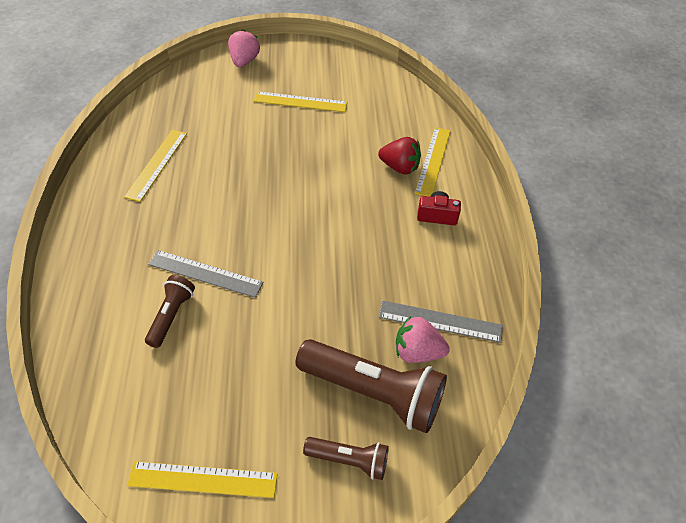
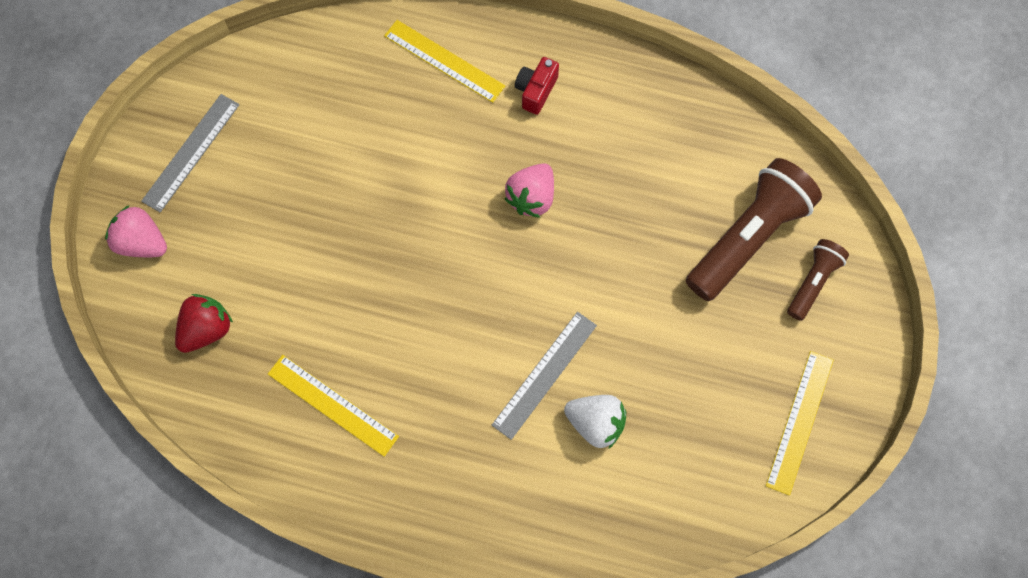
camera: 70 degrees left, 20 degrees up
brown flashlight [145,275,195,348] -> white strawberry [564,395,626,448]
yellow ruler [253,91,347,112] -> none
red strawberry [378,137,421,175] -> red strawberry moved to [175,294,233,353]
grey ruler [379,301,503,343] -> grey ruler moved to [141,94,240,212]
pink strawberry [396,315,450,363] -> pink strawberry moved to [504,163,554,218]

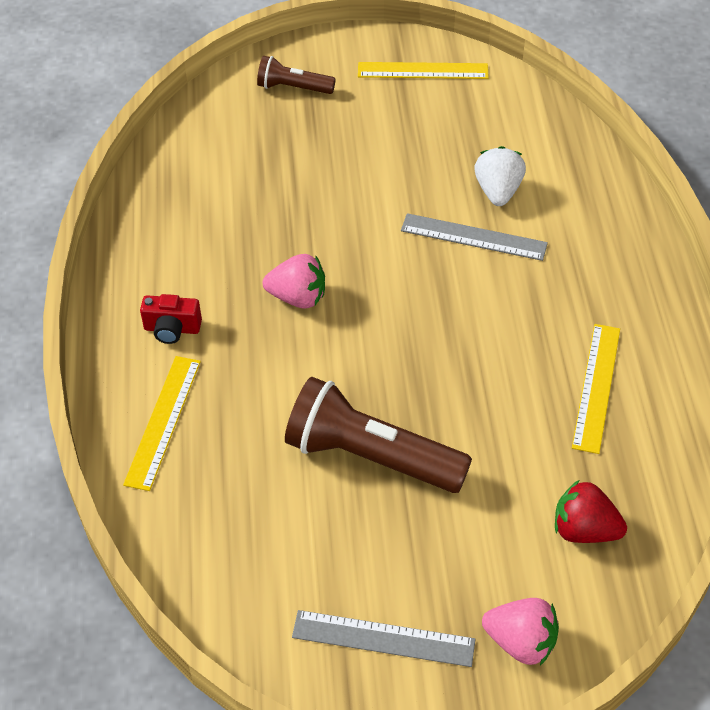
camera: 110 degrees left, 20 degrees down
pink strawberry [105,205,167,257] -> pink strawberry turned 75 degrees counterclockwise [482,598,559,666]
brown flashlight [686,158,822,301] -> brown flashlight moved to [285,377,472,493]

